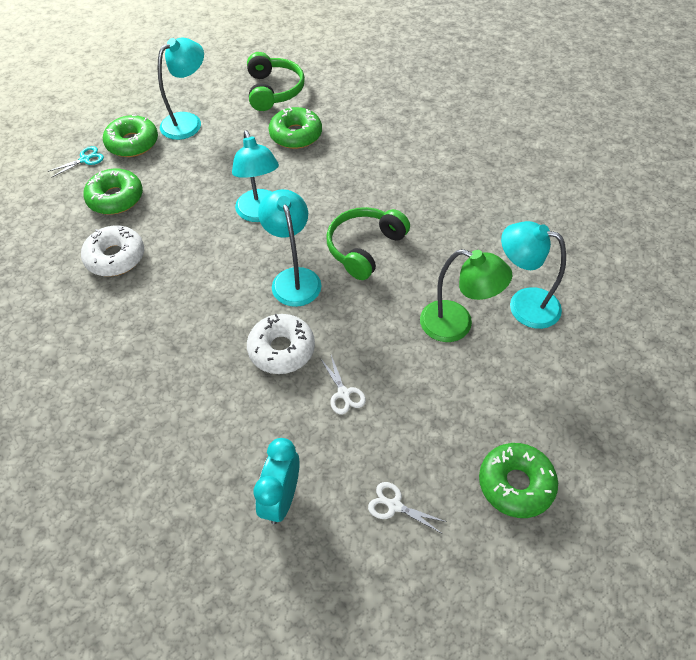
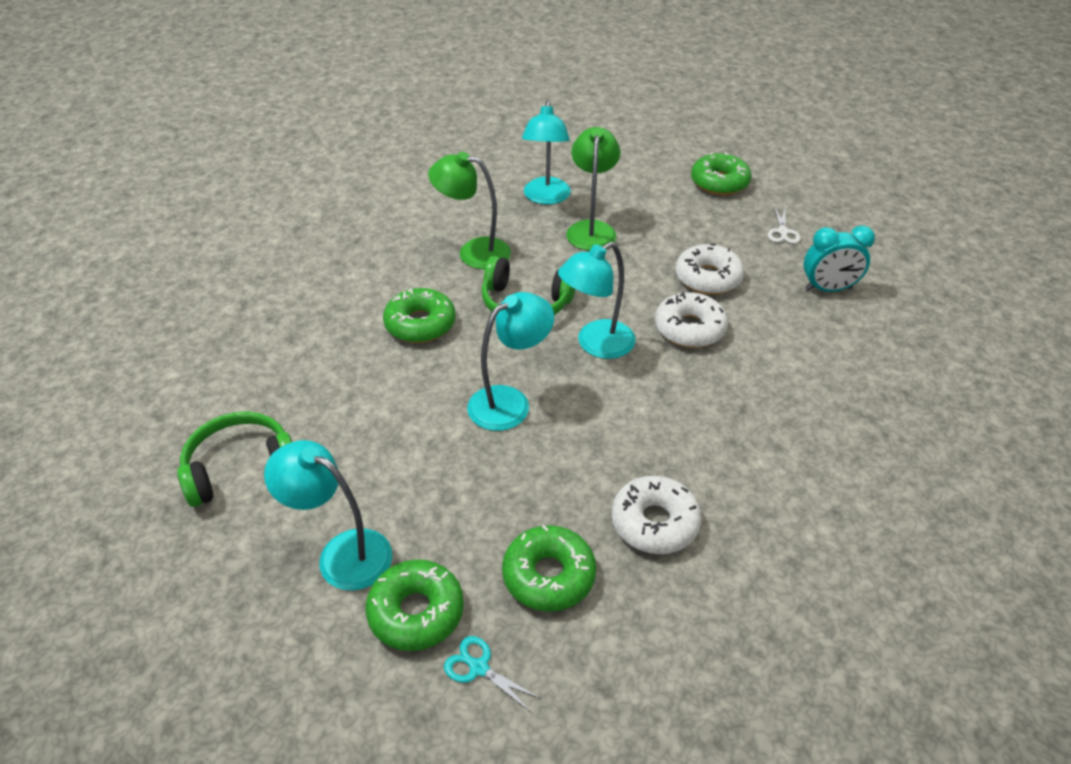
camera: 110 degrees left, 10 degrees down
green donut [269,106,322,149] -> green donut moved to [383,288,455,343]
white scissors [320,355,366,414] -> white donut [675,243,744,295]
none -> green lamp [428,152,511,269]

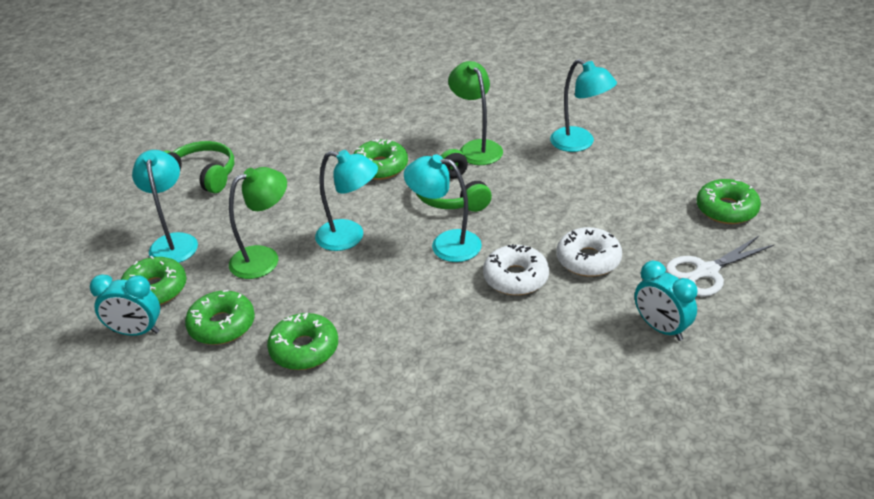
camera: 55 degrees right, 5 degrees down
turquoise scissors [444,636,541,712] -> turquoise clock [90,274,160,336]
turquoise lamp [522,100,571,205] -> turquoise lamp turned 105 degrees counterclockwise [550,59,617,152]
green lamp [566,127,620,251] -> green lamp moved to [229,167,287,279]
white donut [611,476,702,554] -> green donut [267,313,338,370]
white scissors [768,206,800,244] -> white scissors [666,236,774,297], size x1.79

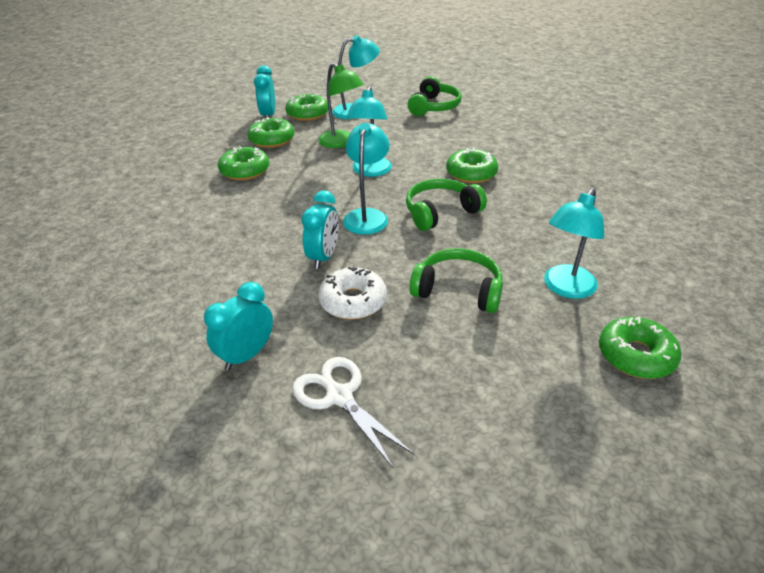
camera: 80 degrees right, 0 degrees up
green lamp [448,61,503,165] -> none
white donut [483,244,549,295] -> turquoise clock [301,190,338,269]
green donut [696,179,761,224] -> green donut moved to [599,317,682,379]
none -> green headphones [409,248,503,313]

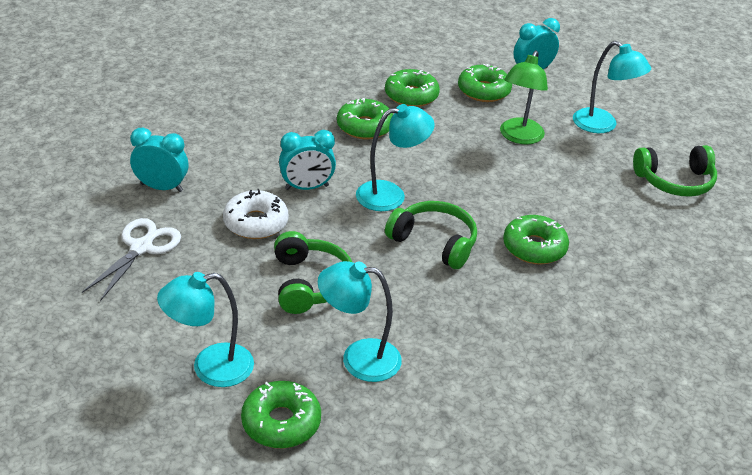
camera: 60 degrees right, 0 degrees up
green donut [285,94,328,121] -> green donut moved to [337,98,393,139]
turquoise lamp [347,86,392,177] -> turquoise lamp moved to [157,272,254,387]

